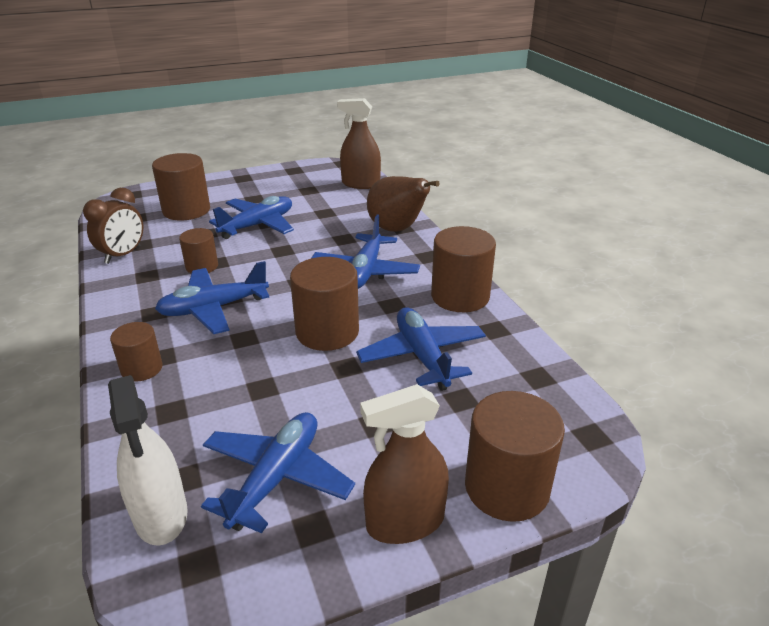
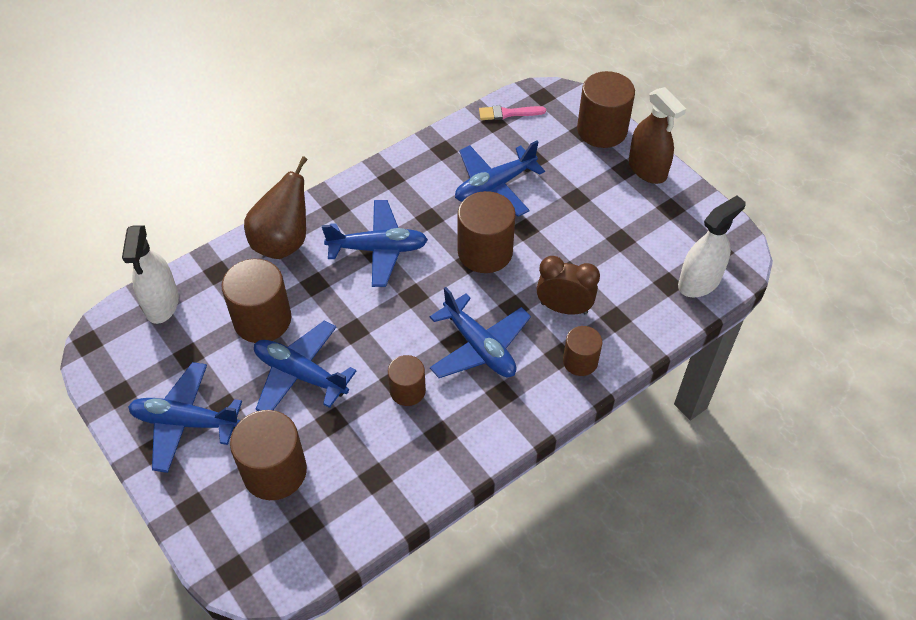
camera: 105 degrees left, 20 degrees up
brown clock [83,188,143,264] -> brown clock moved to [537,256,600,315]
blue plane [201,412,355,533] -> blue plane moved to [128,362,242,473]
brown spray bottle [337,98,381,189] -> white spray bottle [122,225,179,324]
brown cylinder [431,226,496,312] -> brown cylinder moved to [222,259,292,343]
none -> pink brush [479,105,546,120]

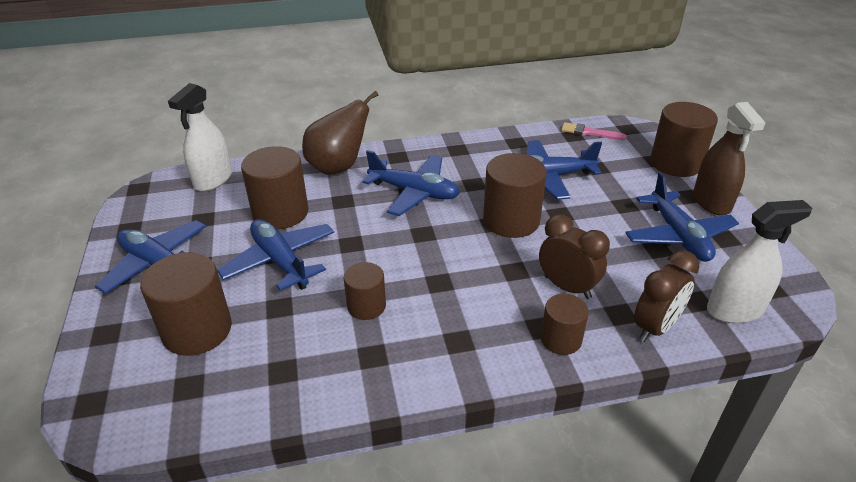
camera: 25 degrees right, 15 degrees down
blue plane [430,287,531,378] -> blue plane moved to [625,172,739,262]
none -> brown clock [634,250,699,342]

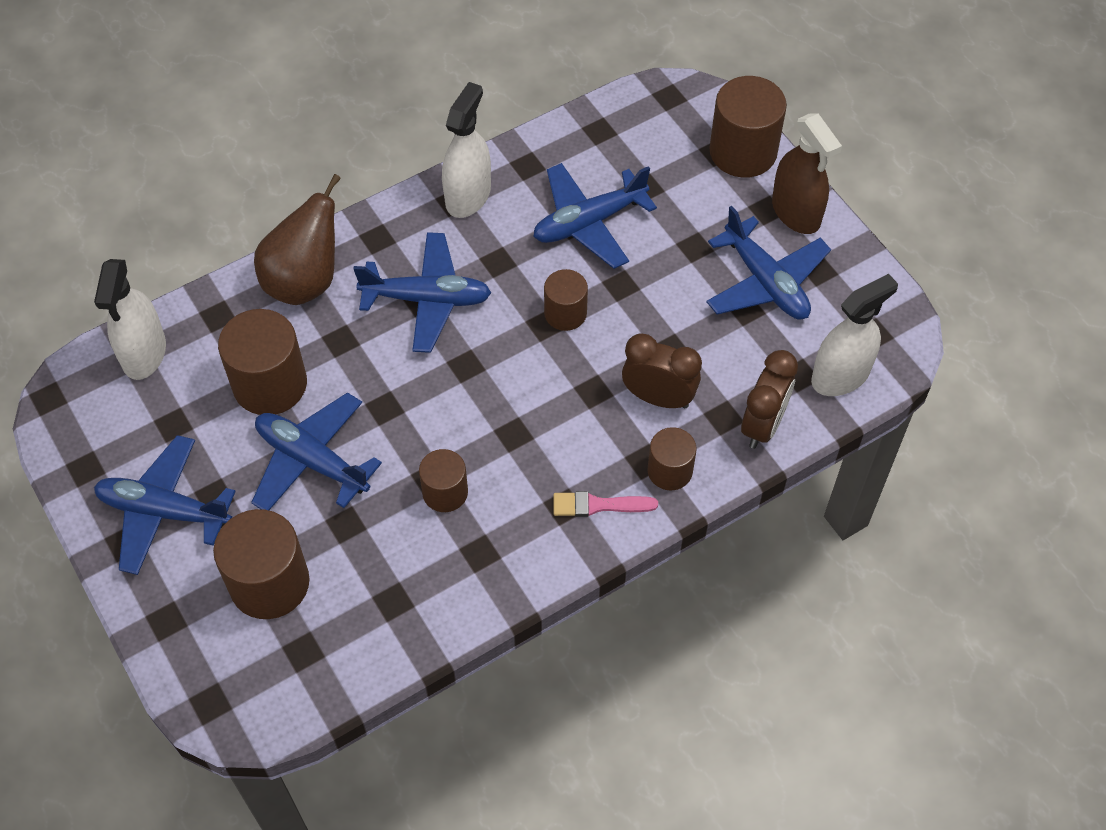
camera: 20 degrees left, 20 degrees up
brown cylinder [483,153,547,238] -> brown cylinder [544,269,588,331], size x0.59
pink brush [561,122,627,140] -> pink brush moved to [553,491,658,517]
none -> white spray bottle [442,82,491,218]

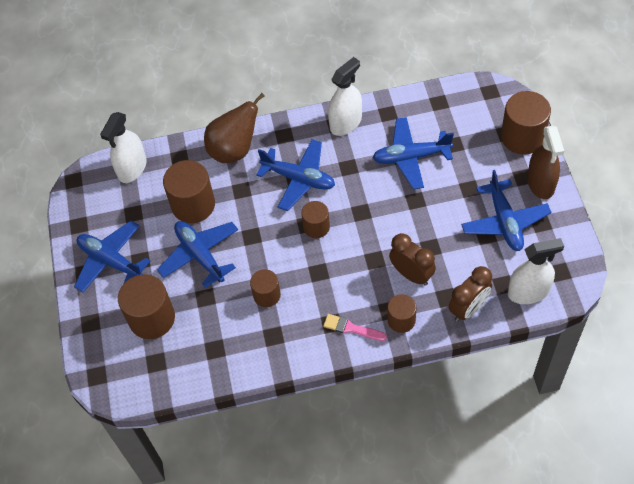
camera: 25 degrees right, 0 degrees up
brown cylinder [544,269,588,331] -> brown cylinder moved to [301,201,330,238]

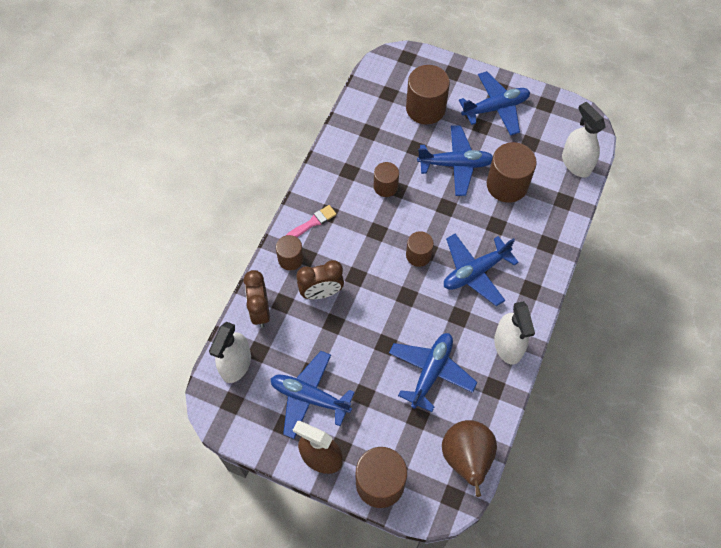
camera: 120 degrees right, 5 degrees up
brown pear [204,93,265,163] -> brown pear moved to [442,420,497,497]

